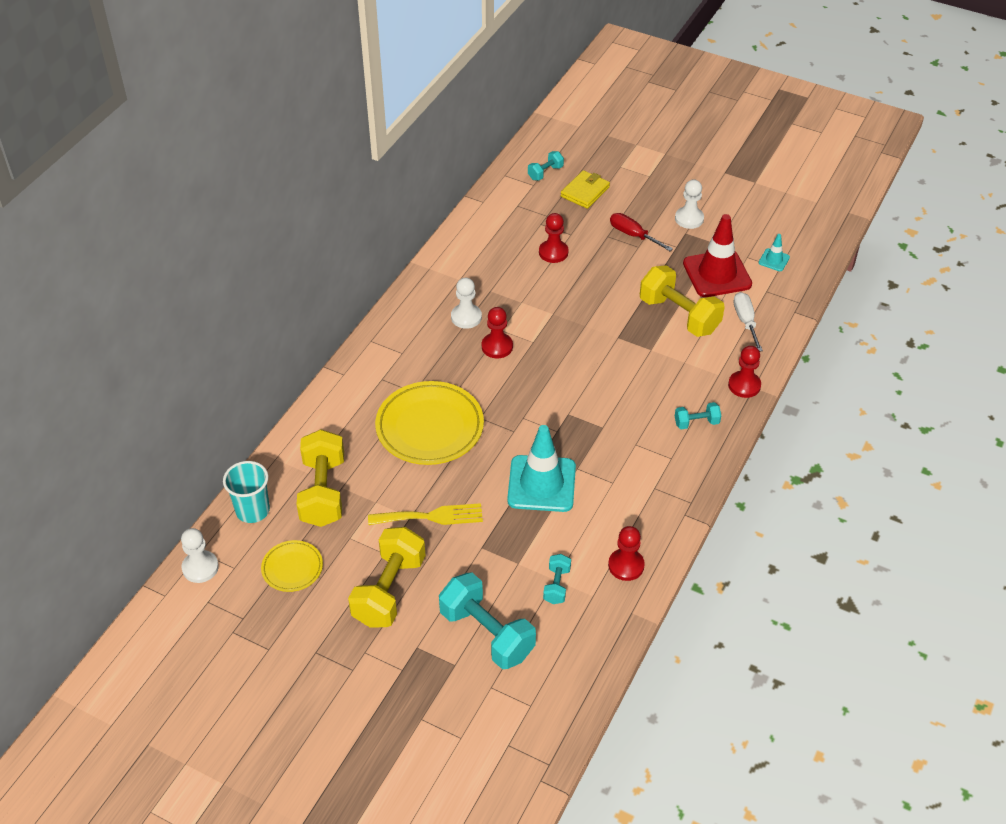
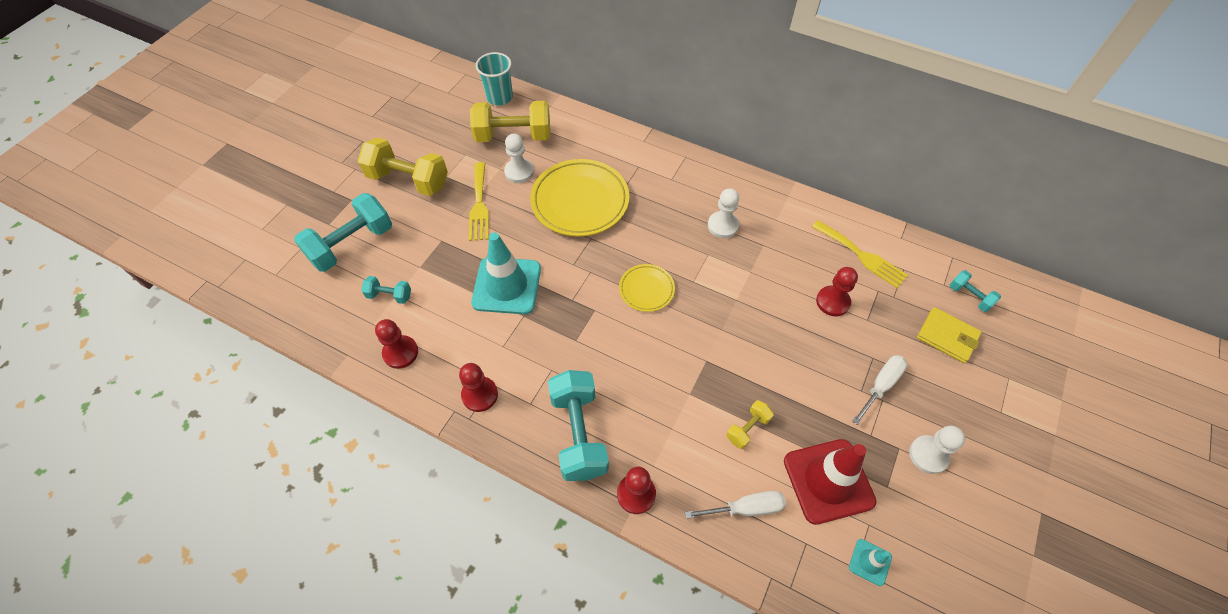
camera: 90 degrees right, 10 degrees up
white pawn [181,528,219,583] -> white pawn moved to [504,134,534,183]
yellow plate [261,540,323,592] -> yellow plate moved to [619,264,675,312]
red pawn [482,307,513,358] -> red pawn moved to [459,363,498,412]
red screwdriver [610,213,673,251] -> white screwdriver [852,355,907,425]
yellow dumbbell [640,265,725,337] -> yellow dumbbell [726,400,774,449], size x0.49
turquoise dumbbell [675,402,721,429] -> turquoise dumbbell [548,370,609,481], size x2.04
none -> yellow fork [812,220,908,288]

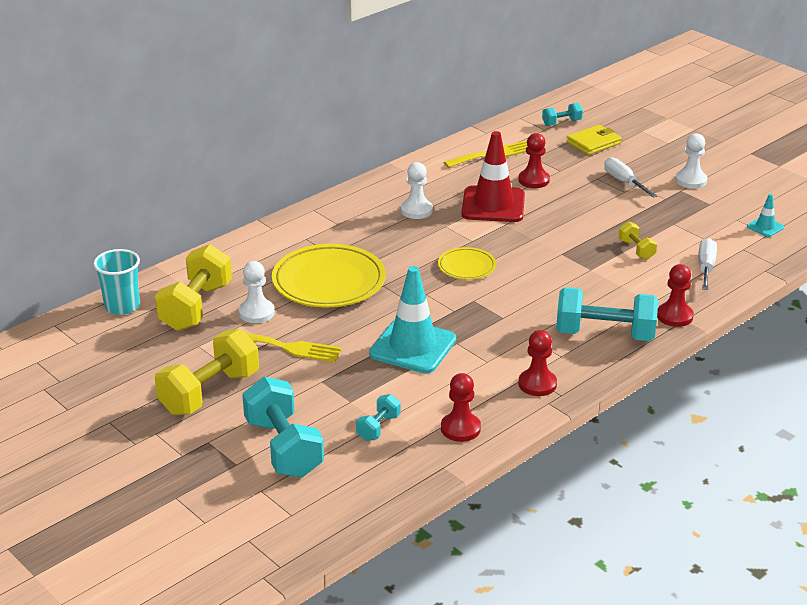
camera: 70 degrees left, 25 degrees down
red traffic cone [784,439,876,525] -> red traffic cone moved to [461,131,525,222]

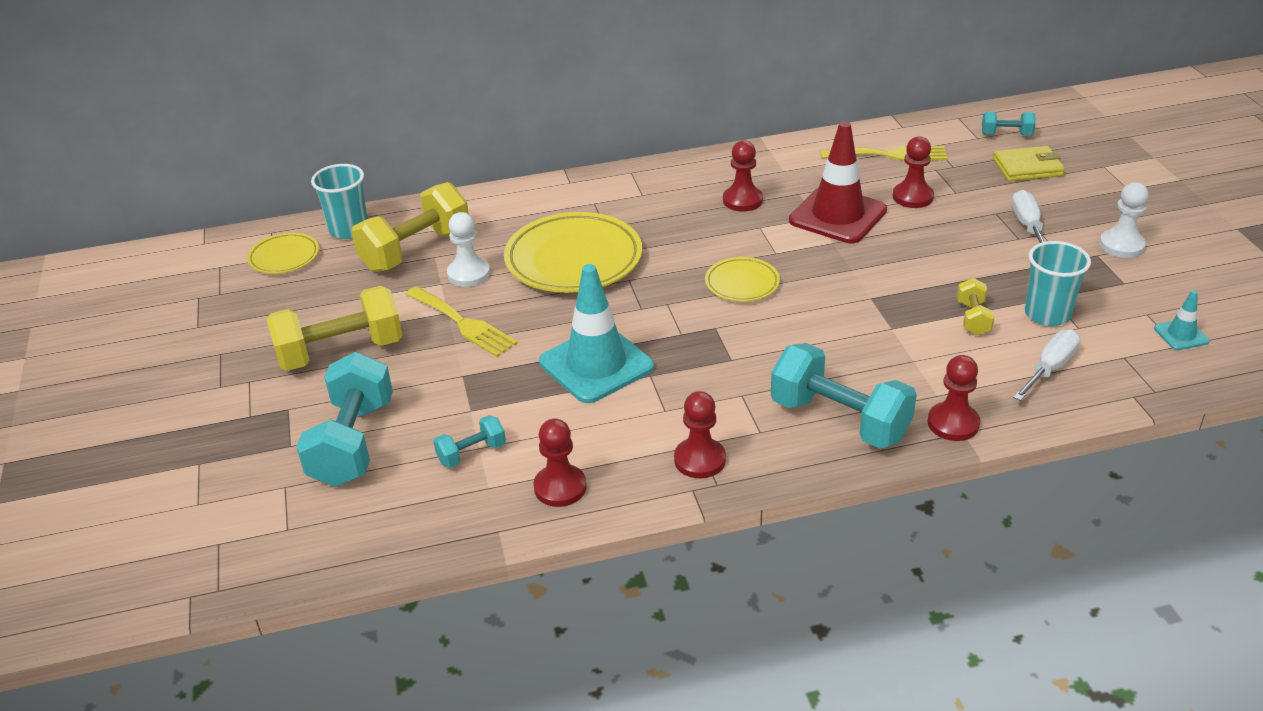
camera: 30 degrees right, 5 degrees up
white pawn [401,162,433,219] -> red pawn [723,140,763,212]
none -> yellow plate [247,233,319,274]
none -> turquoise cup [1025,241,1091,326]

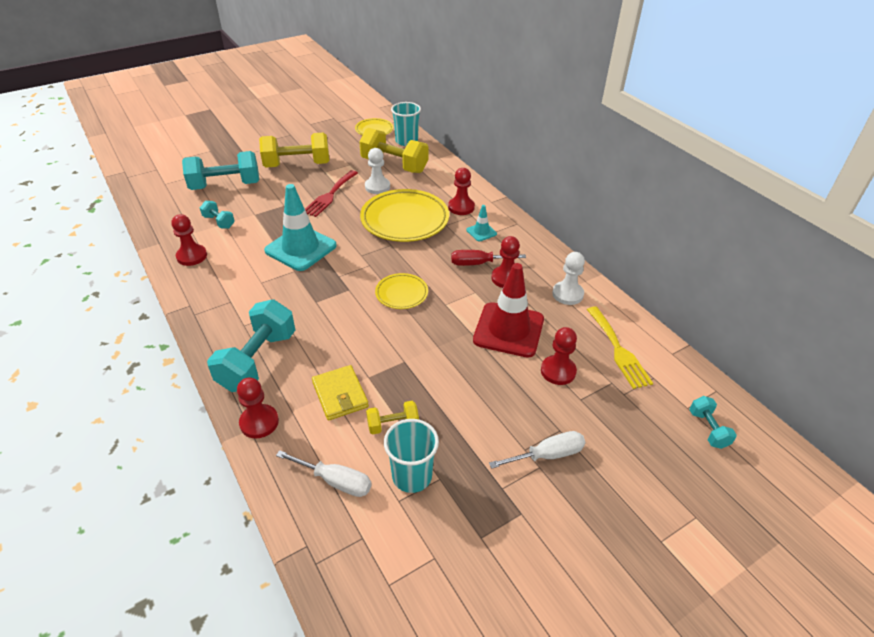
camera: 70 degrees right, 5 degrees up
yellow dumbbell [266,286,403,371] -> yellow dumbbell turned 60 degrees counterclockwise [259,133,330,168]
yellow fork [406,286,518,357] -> red fork [305,170,358,217]
red pawn [674,391,726,478] -> red pawn moved to [448,168,475,215]
yellow wallet [993,146,1065,181] -> yellow wallet moved to [312,365,369,421]
white pawn [1100,182,1149,258] -> white pawn moved to [552,252,585,305]
turquoise traffic cone [1154,290,1210,350] -> turquoise traffic cone moved to [466,205,497,241]
none -> red screwdriver [451,250,526,266]

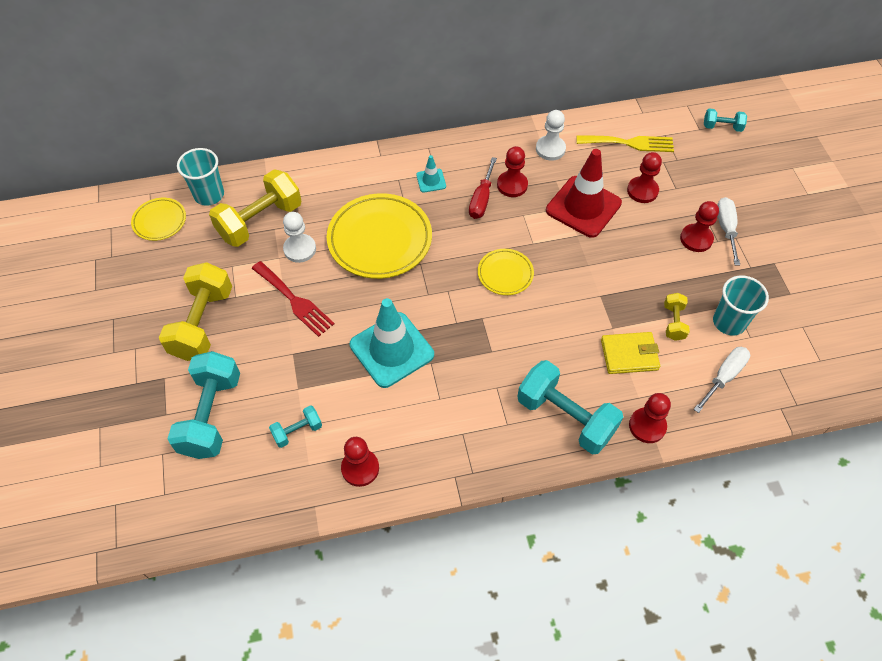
camera: 70 degrees left, 15 degrees up
red pawn [448,168,475,215] -> red pawn moved to [680,201,719,252]

